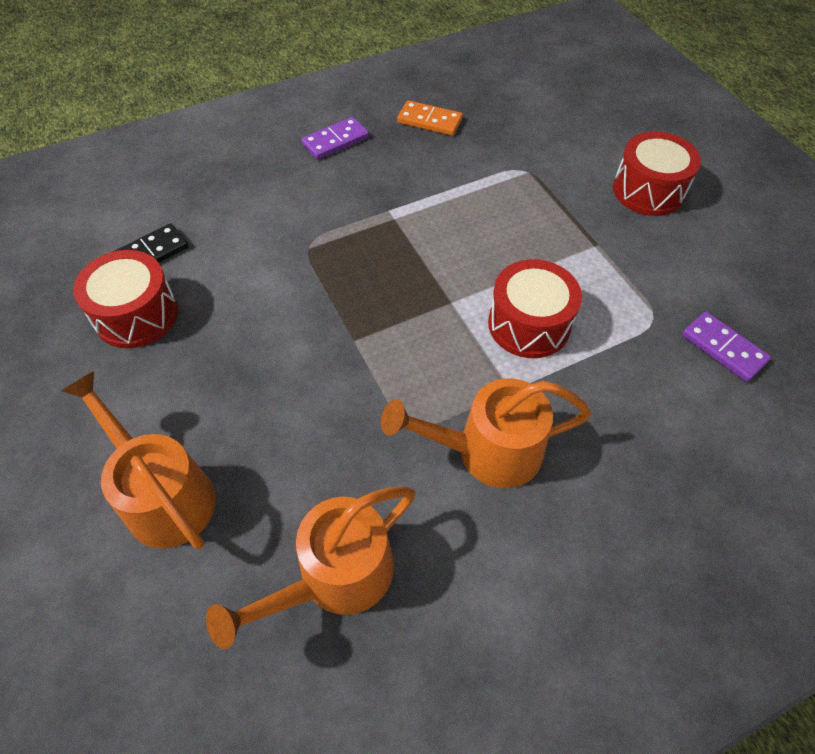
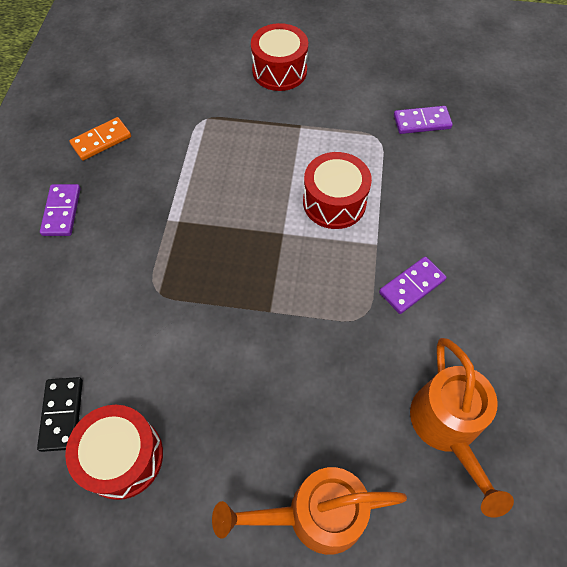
camera: 55 degrees left, 5 degrees up
orange watering can [381,378,591,488] -> purple domino [379,257,447,314]

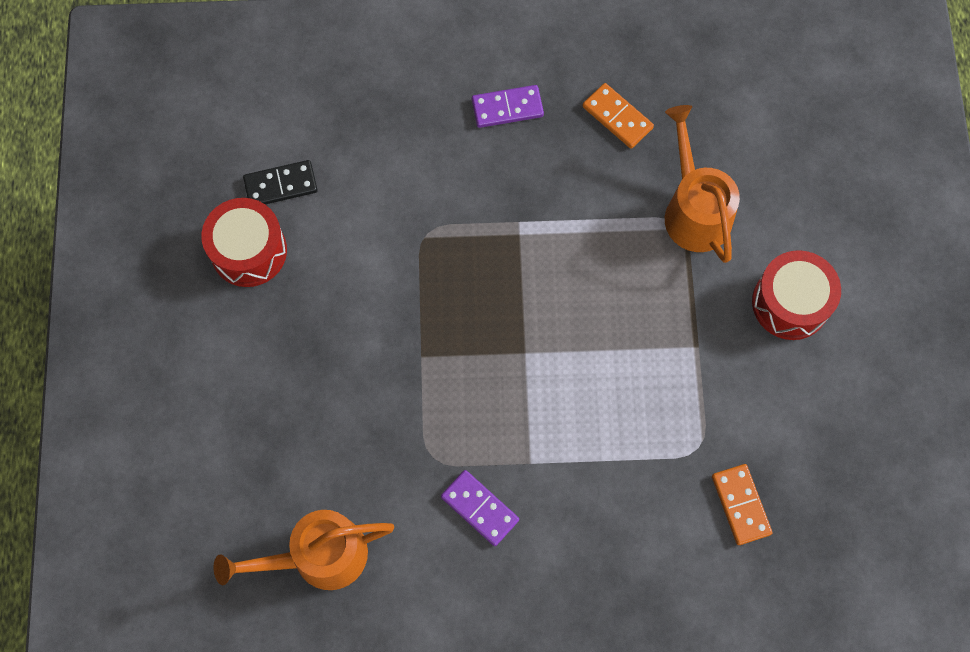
camera: 80 degrees right, 10 degrees up
orange watering can [212,467,407,555] -> orange watering can moved to [665,105,740,263]
red drum [303,152,372,229] -> none
purple domino [394,106,453,134] -> orange domino [712,464,772,545]

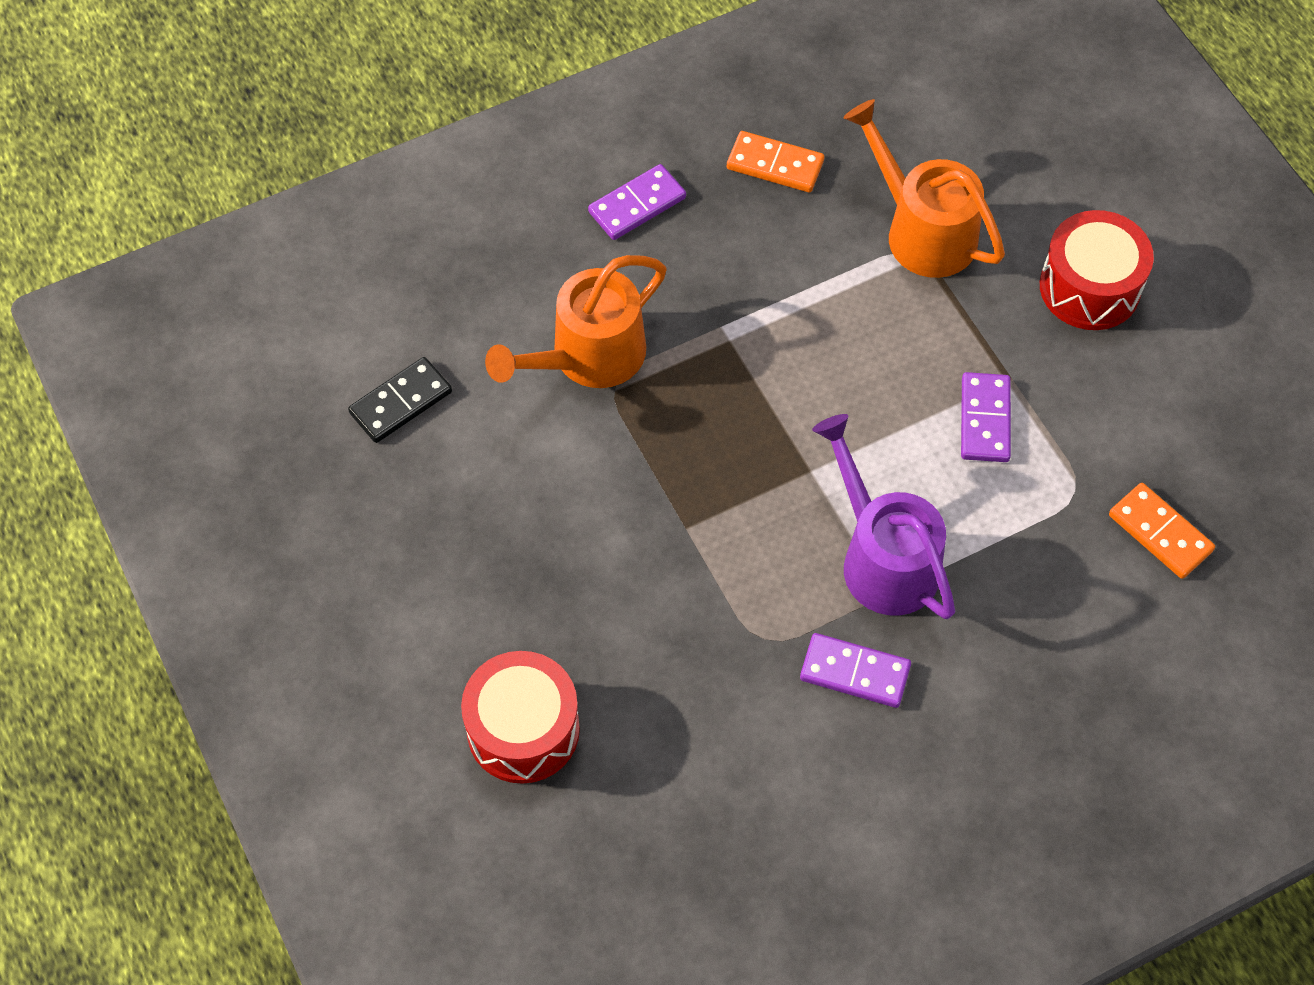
camera: 25 degrees left, 10 degrees down
red drum [201,198,287,287] -> red drum moved to [461,651,580,784]
orange watering can [213,510,394,590] -> orange watering can moved to [485,255,667,388]
none -> purple watering can [812,414,955,619]
none -> purple domino [961,372,1011,462]

